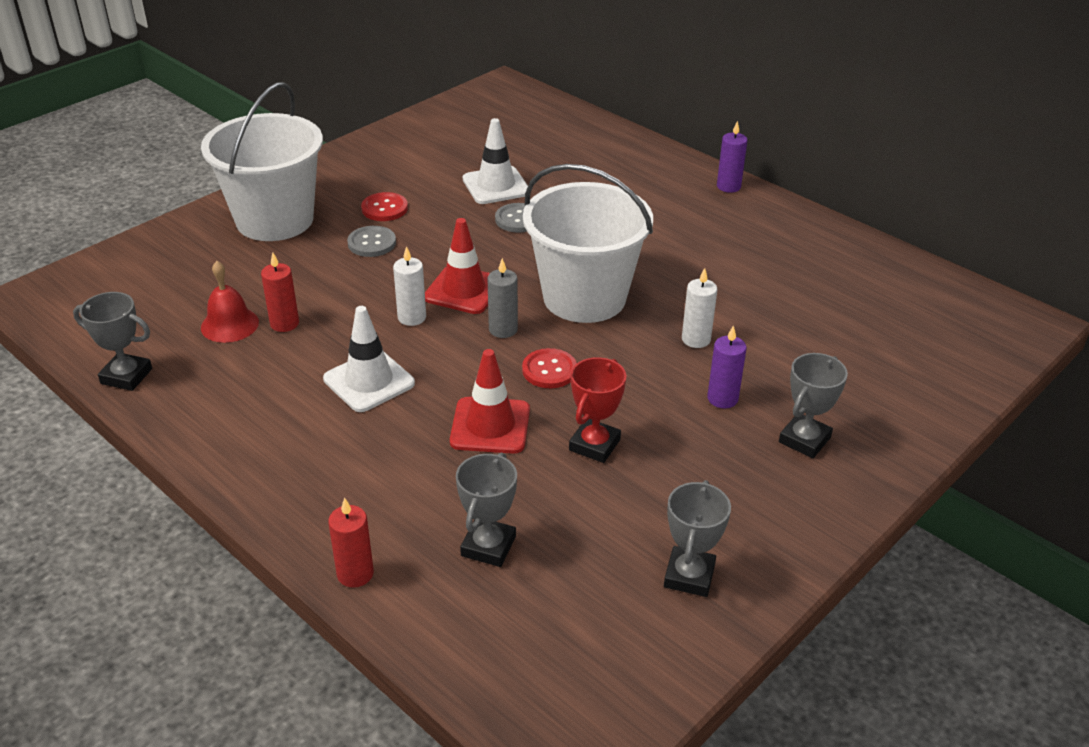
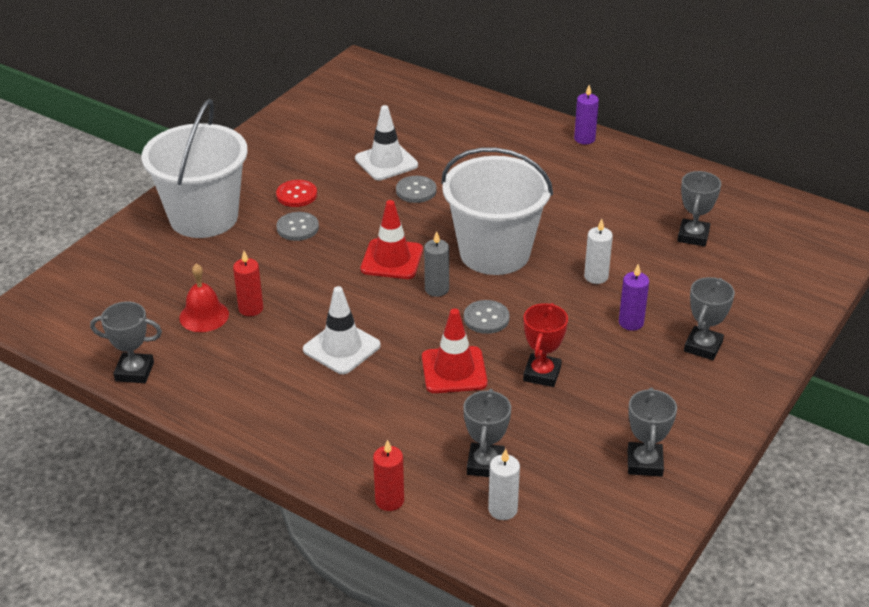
camera: 10 degrees left, 0 degrees up
white candle [393,246,426,326] -> white candle moved to [488,449,520,520]
red button [522,348,577,388] -> grey button [464,300,510,334]
none -> grey trophy [677,171,721,247]

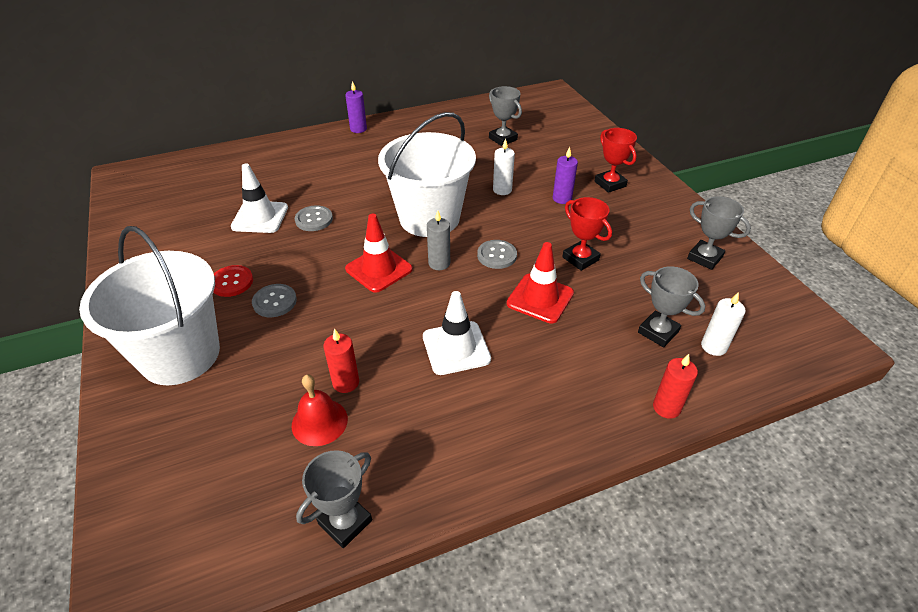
camera: 55 degrees left, 5 degrees up
grey trophy [684,277,735,360] -> red trophy [595,128,637,193]

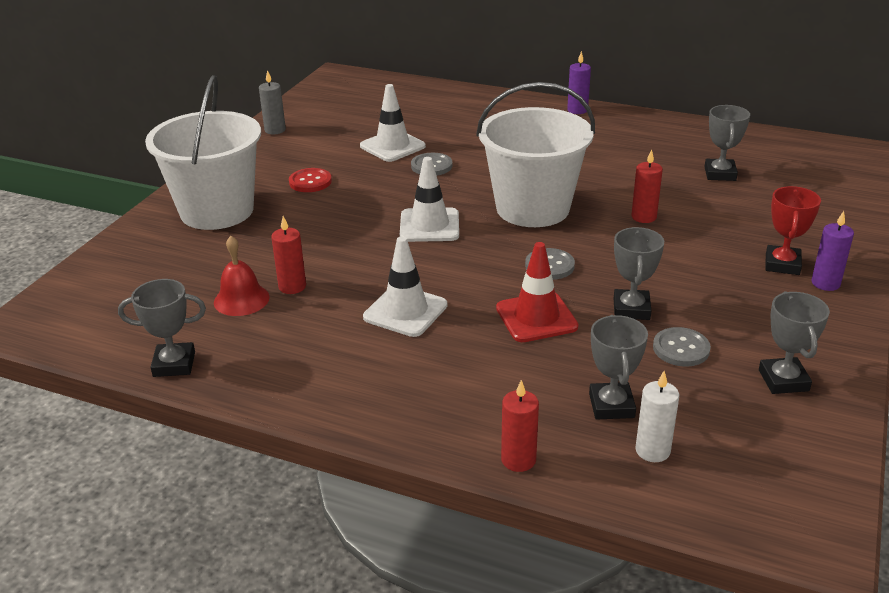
camera: 45 degrees right, 10 degrees down
grey button [252,284,297,317] -> grey button moved to [653,327,711,367]
red traffic cone [345,214,413,293] -> white traffic cone [400,157,459,242]
grey candle [427,210,450,270] -> grey candle moved to [259,70,286,134]
white candle [493,138,515,195] -> red candle [631,149,663,223]
purple candle [553,147,578,204] -> purple candle moved to [811,211,854,291]
red trophy [562,197,612,271] -> grey trophy [614,227,664,320]

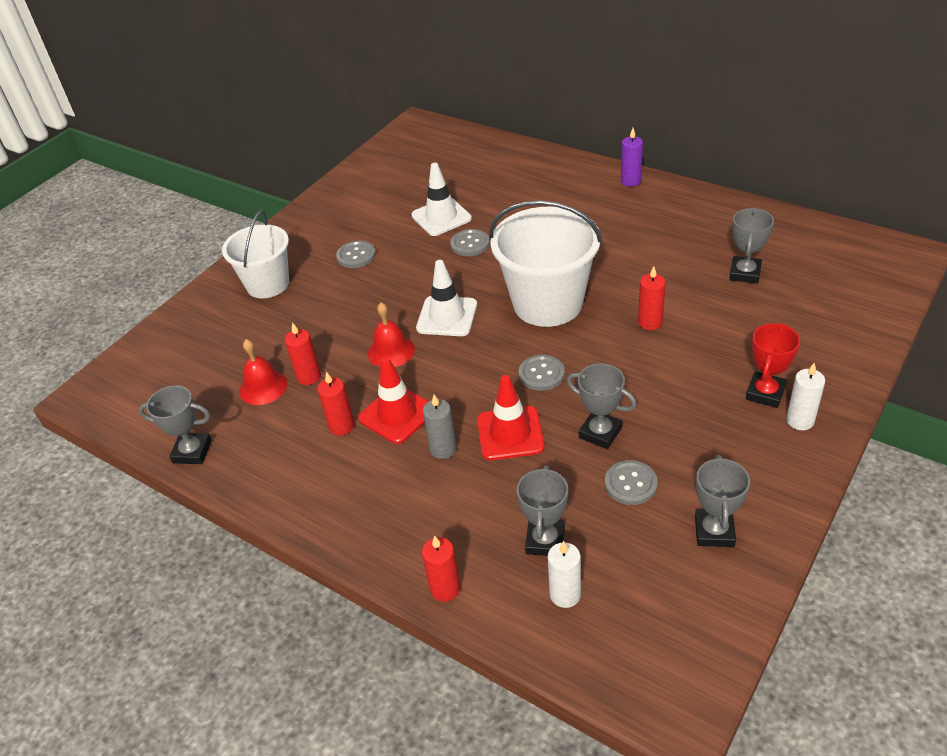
camera: 15 degrees right, 10 degrees up
white bucket [145,75,261,230] -> white bucket [222,210,289,298], size x0.66
grey candle [259,70,286,134] -> grey candle moved to [423,395,457,459]
red button [289,168,332,192] -> grey button [336,240,376,268]
white traffic cone [363,236,447,337] -> red traffic cone [358,357,429,444]
grey trophy [614,227,664,320] -> grey trophy turned 75 degrees counterclockwise [567,363,637,449]
purple candle [811,211,854,291] -> white candle [786,363,825,430]
none -> red candle [317,372,354,436]
none -> red bell [368,302,415,367]

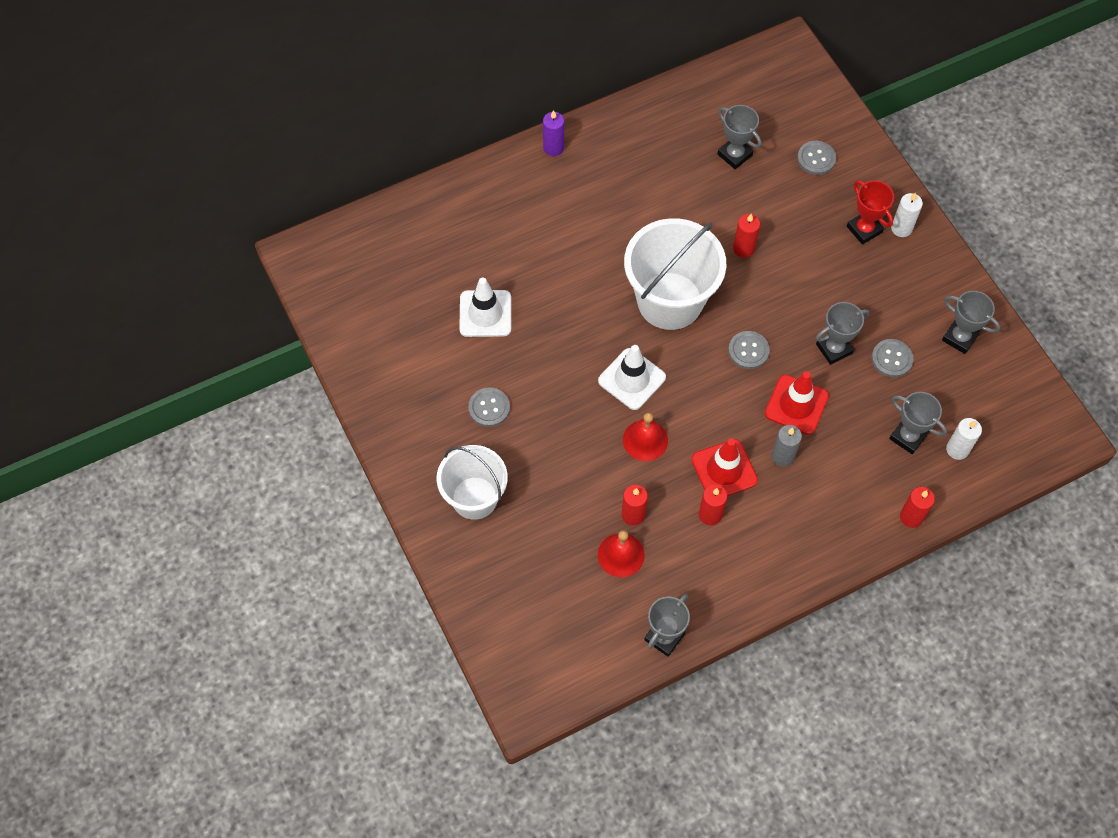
camera: 65 degrees left, 20 degrees up
grey button [450,229,490,256] -> grey button moved to [797,141,836,175]

